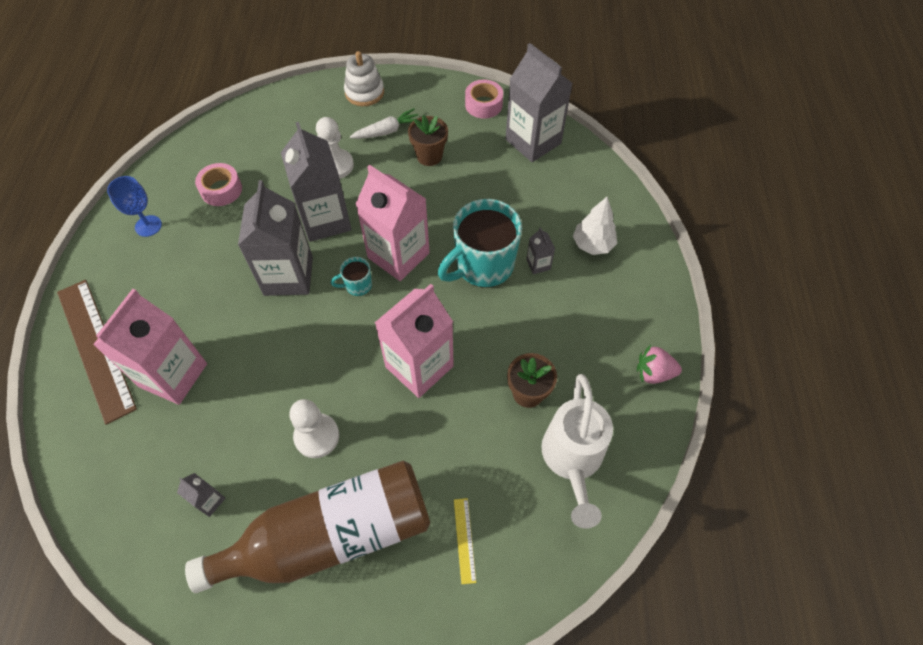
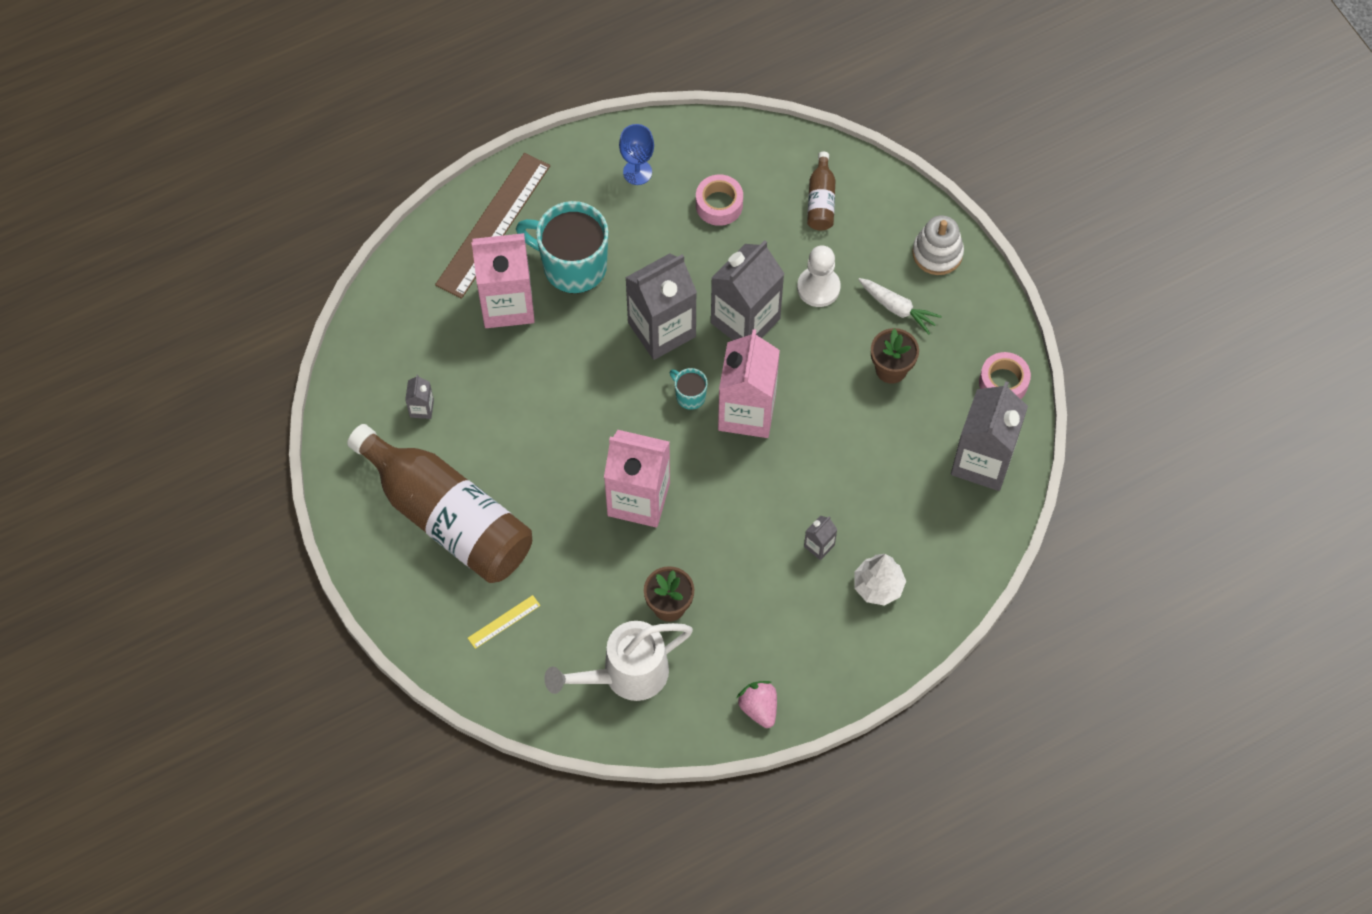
camera: 60 degrees right, 5 degrees up
white pawn [289,399,339,458] -> none
turquoise mug [438,199,522,288] -> turquoise mug moved to [516,201,609,293]
none -> brown bottle [807,152,836,231]

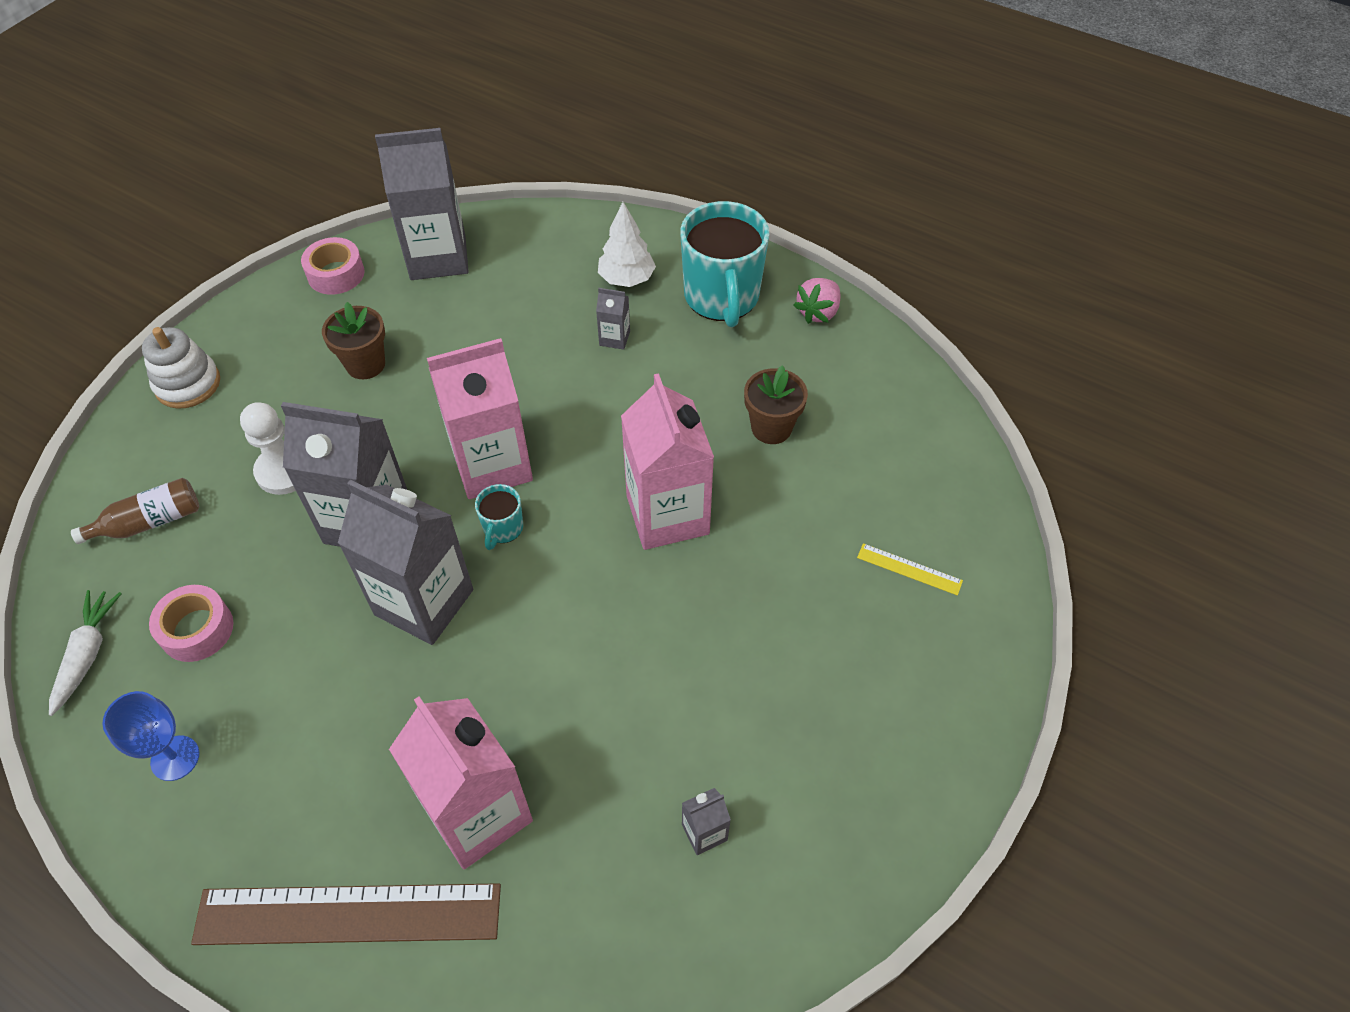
camera: 120 degrees left, 10 degrees down
brown bottle [347,424,532,583] -> none
turquoise mug [516,201,609,293] -> turquoise mug moved to [680,201,769,327]
white watering can [544,621,693,701] -> none
white carrot [858,278,942,334] -> white carrot moved to [49,590,122,716]

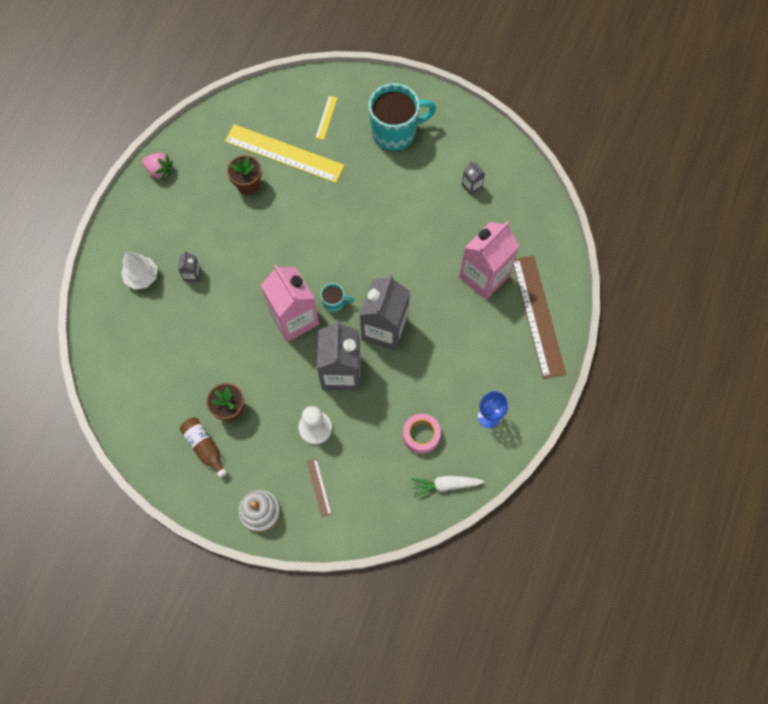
camera: 100 degrees left, 15 degrees up
brown bottle [71,478,199,544] -> brown bottle moved to [180,418,227,477]
pink tape [301,237,365,295] -> none
grey carton [375,128,469,280] -> none
pink carton [621,373,714,550] -> none
turquoise mug [680,201,769,327] -> turquoise mug moved to [369,83,436,151]
none -> yellow ruler [225,124,345,183]
none -> brown ruler [307,459,332,517]

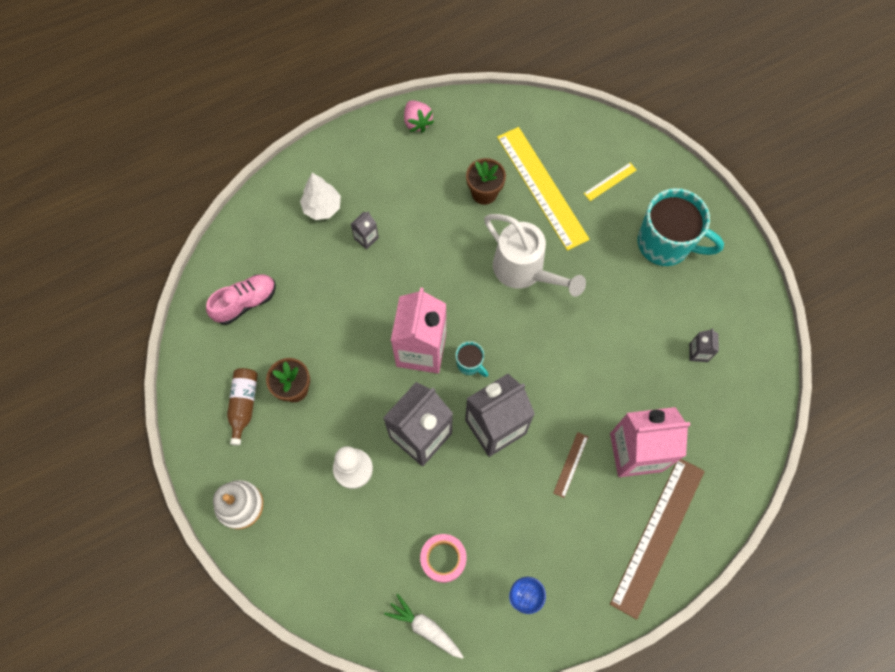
camera: 40 degrees right, 0 degrees up
brown ruler [307,459,332,517] -> brown ruler moved to [553,432,588,498]
none -> pink shoe [206,274,276,325]
none -> white watering can [484,214,586,297]

